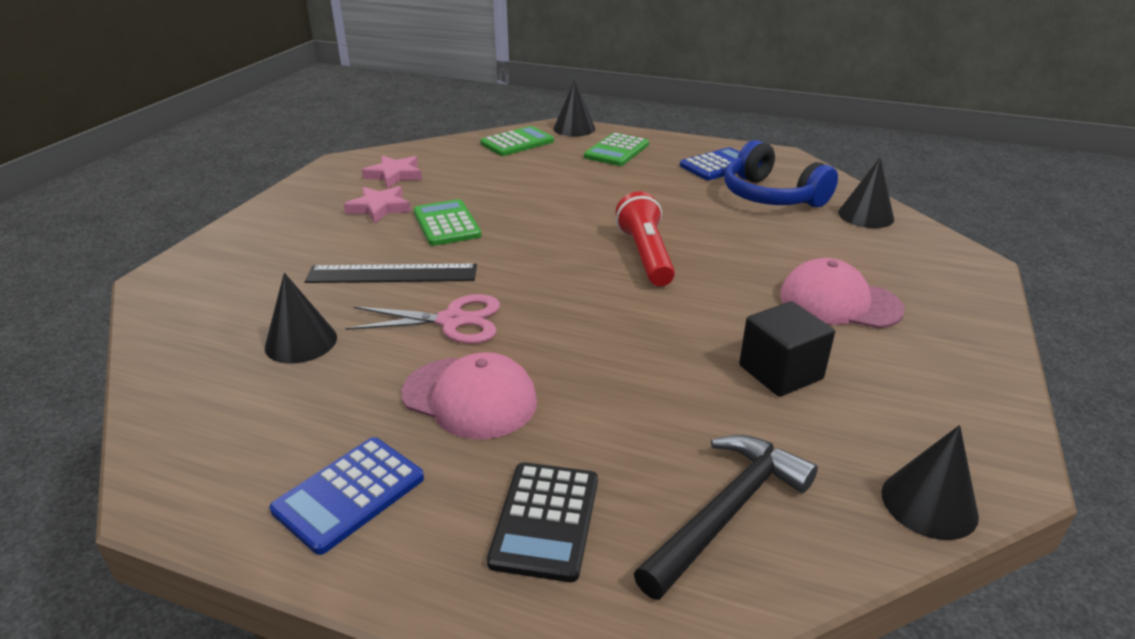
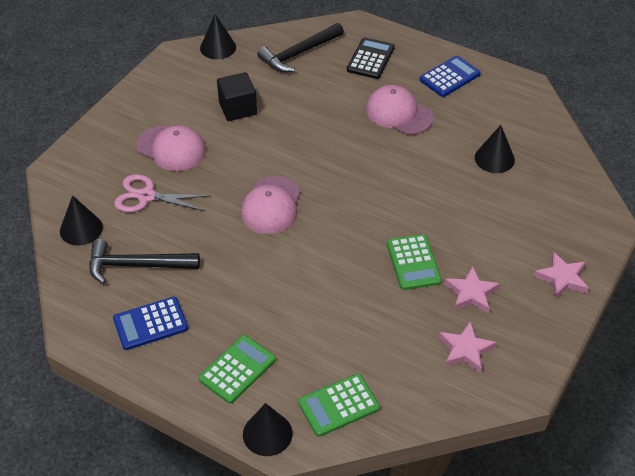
camera: 170 degrees left, 15 degrees up
black ruler [305,264,477,283] -> none
pink scissors [345,294,500,344] -> pink scissors moved to [114,174,211,212]
red flashlight [616,191,675,286] -> pink cap [241,176,301,234]
blue headphones [724,140,838,207] -> black hammer [89,239,200,284]
none -> pink star [534,252,589,299]

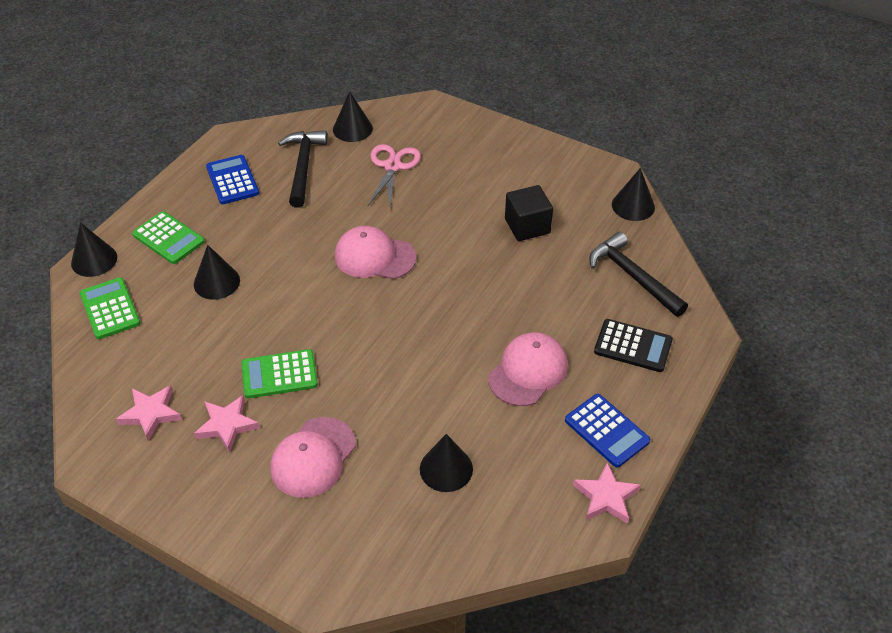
camera: 90 degrees right, 0 degrees up
pink cap [136,125,206,171] -> pink cap moved to [271,417,356,498]
pink star [534,252,589,299] -> pink star moved to [573,462,641,524]
none -> black cone [194,245,240,300]

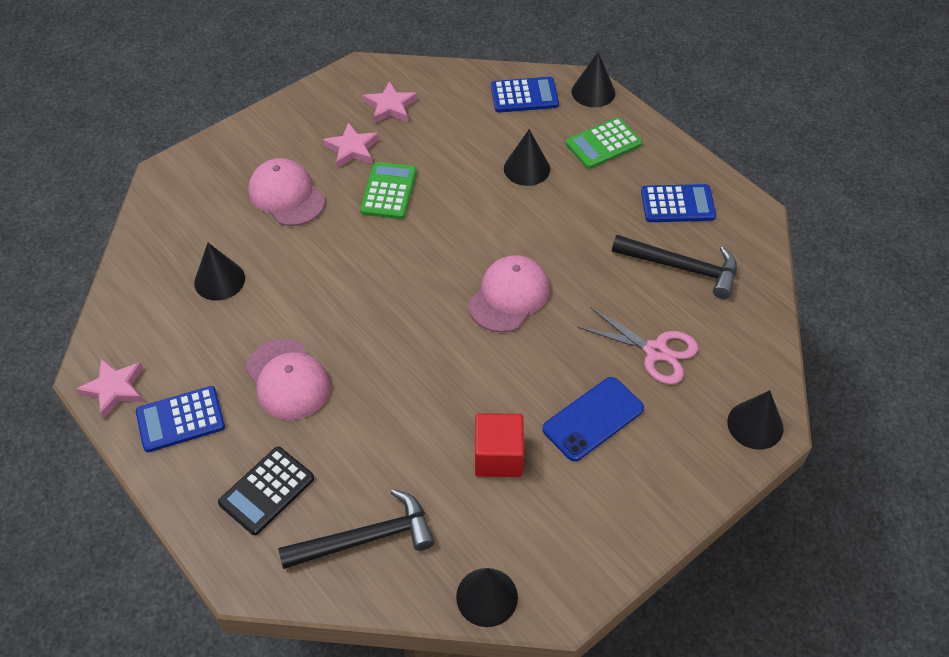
camera: 110 degrees right, 5 degrees up
green calculator [80,277,140,339] -> blue calculator [491,77,559,113]
black cone [333,91,373,142] -> black cone moved to [727,390,783,450]
black cube [505,185,553,241] -> red cube [475,413,524,477]
none -> blue phone [542,377,644,461]

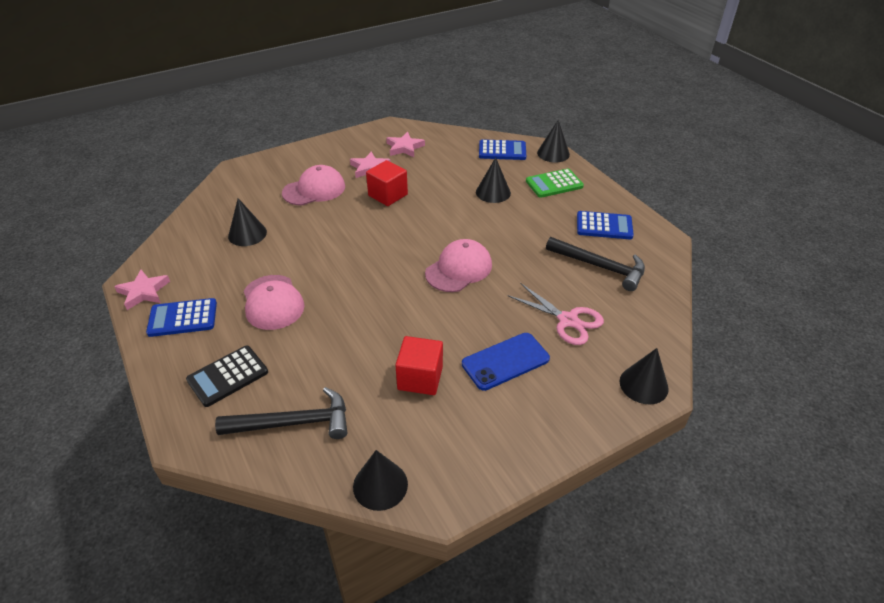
camera: 10 degrees right, 10 degrees down
pink cap [248,158,325,226] -> pink cap turned 90 degrees clockwise [282,165,345,206]
green calculator [360,162,417,219] -> red cube [366,160,408,206]

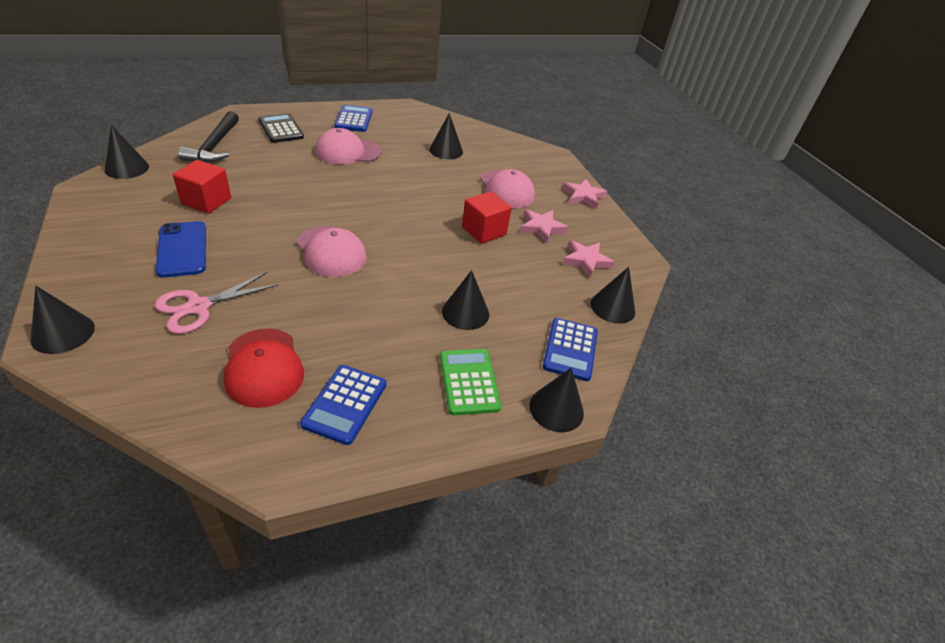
camera: 95 degrees right, 0 degrees up
pink star [114,270,170,310] -> pink star moved to [562,179,607,209]
black hammer [546,237,645,291] -> red cap [224,329,304,408]
none -> black cone [591,267,635,324]

